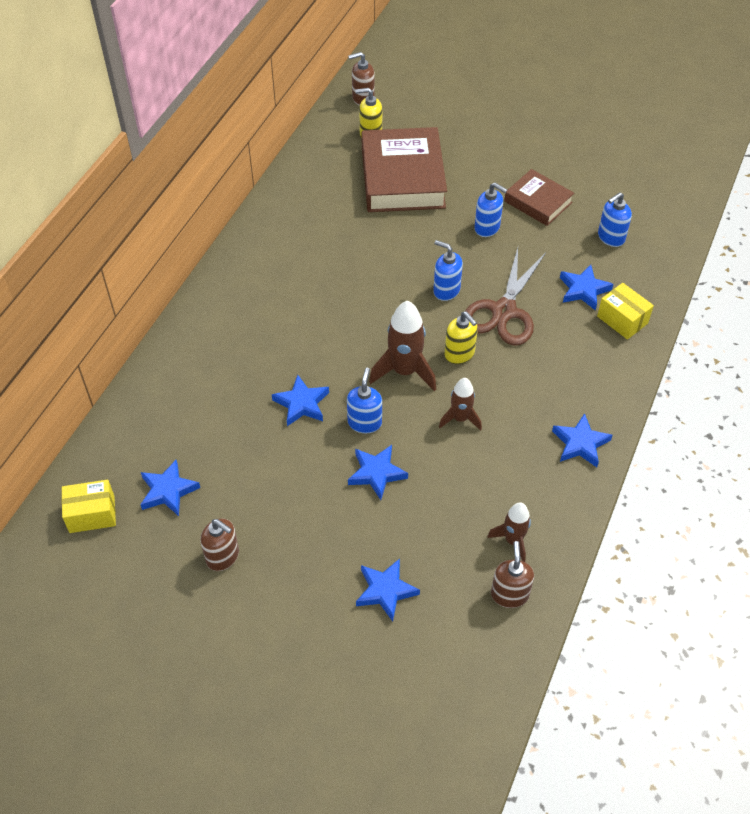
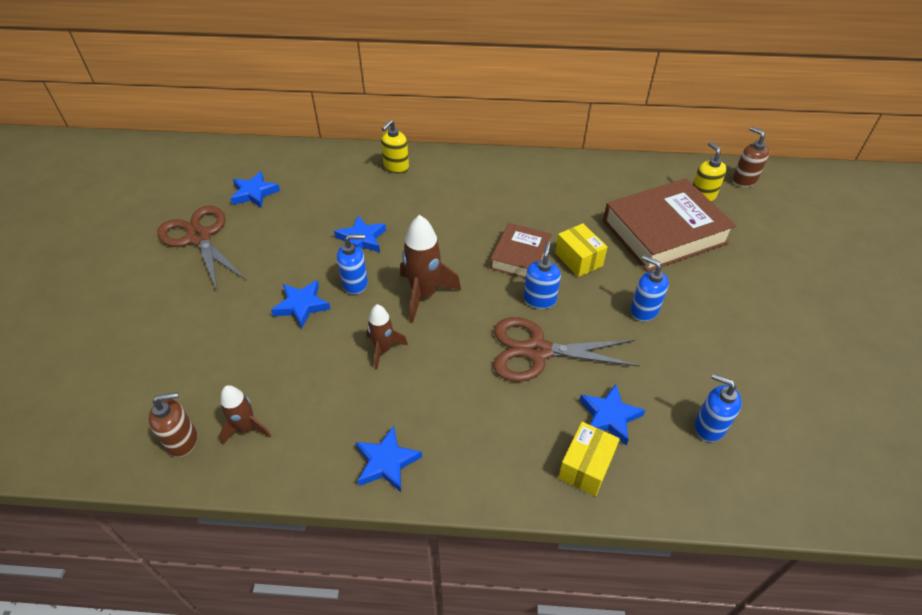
camera: 70 degrees right, 5 degrees down
yellow box [62,480,116,533] -> yellow box moved to [555,223,608,277]
brown soap dispenser [201,519,239,571] -> brown scissors [157,205,246,293]
blue star [356,558,420,622] -> none
yellow soap dispenser [444,311,478,364] -> yellow soap dispenser moved to [381,120,409,173]
blue soap dispenser [474,183,507,237] -> blue soap dispenser turned 120 degrees clockwise [630,255,669,321]
brown book [504,169,574,226] -> brown book moved to [490,223,552,278]

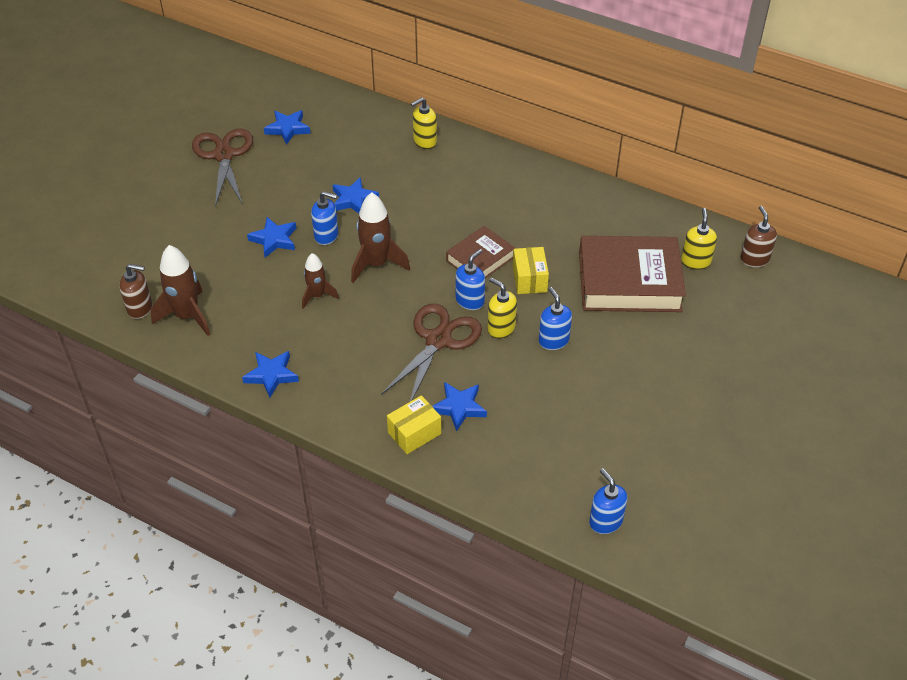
camera: 25 degrees right, 0 degrees up
brown rocket [219,385,271,445] -> brown rocket [151,245,211,336], size x1.63
brown scissors [494,317,640,382] -> brown scissors turned 90 degrees clockwise [381,304,482,402]
blue soap dispenser [694,373,742,442] -> blue soap dispenser moved to [589,468,627,534]
none -> yellow soap dispenser [488,278,517,338]

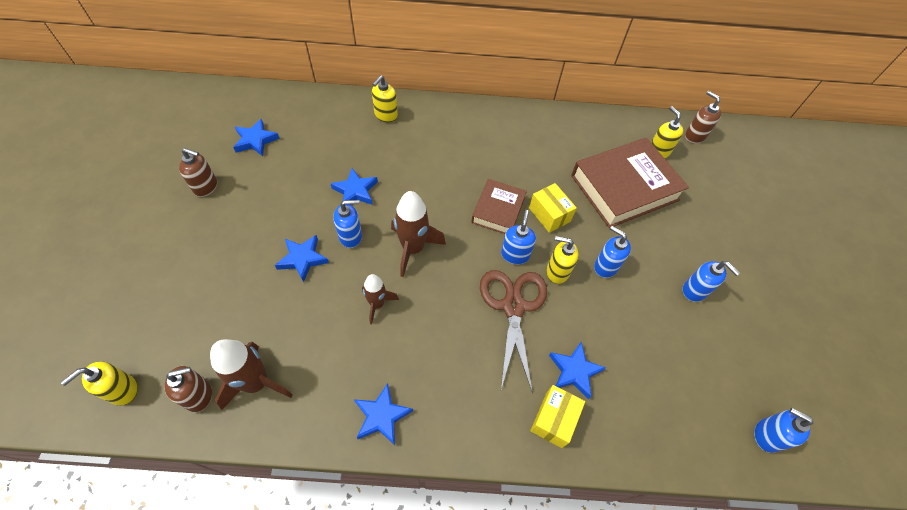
camera: 30 degrees left, 10 degrees up
brown scissors [192,128,253,207] -> brown soap dispenser [179,148,217,197]
none -> yellow soap dispenser [61,361,138,406]
none -> blue soap dispenser [683,261,740,302]

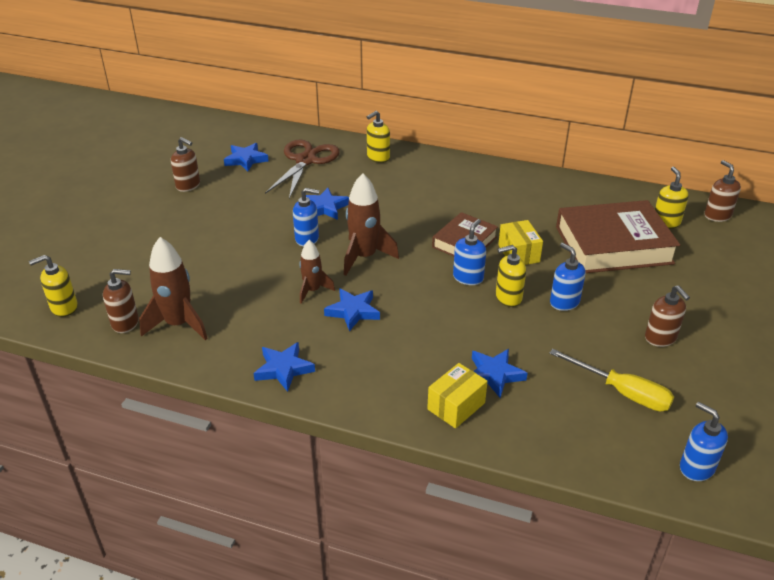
camera: 20 degrees right, 20 degrees down
blue star [275,235,329,282] -> blue star moved to [324,288,380,331]
brown scissors [480,270,547,393] -> brown scissors moved to [265,140,340,199]
yellow soap dispenser [546,236,579,284] -> yellow soap dispenser turned 45 degrees counterclockwise [496,245,526,307]
blue soap dispenser [683,261,740,302] -> brown soap dispenser [645,285,690,347]
none -> yellow screwdriver [549,349,674,411]

